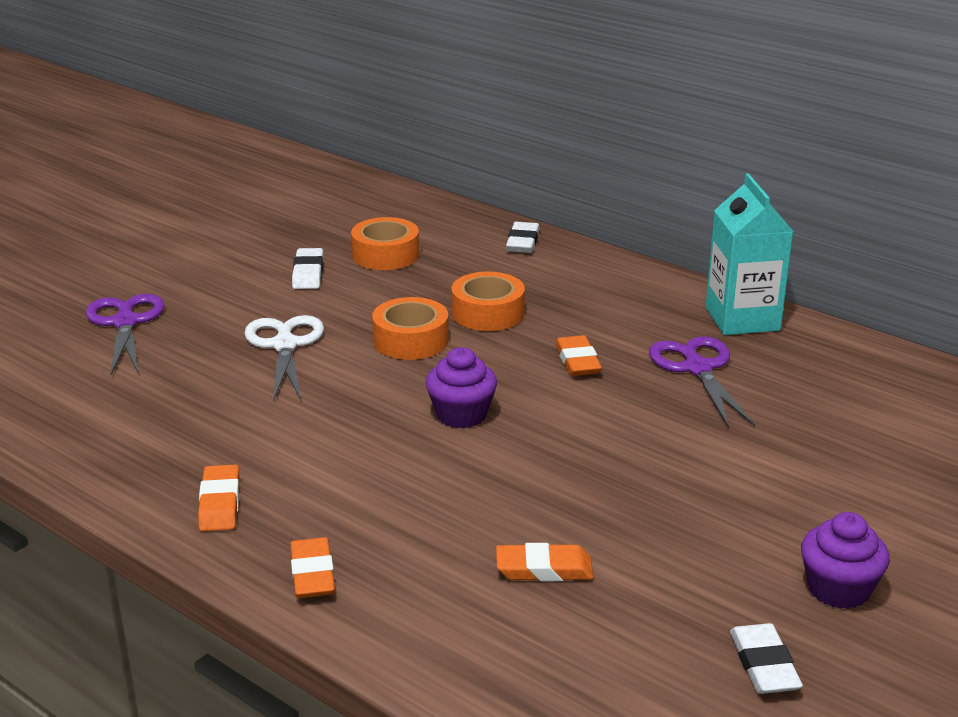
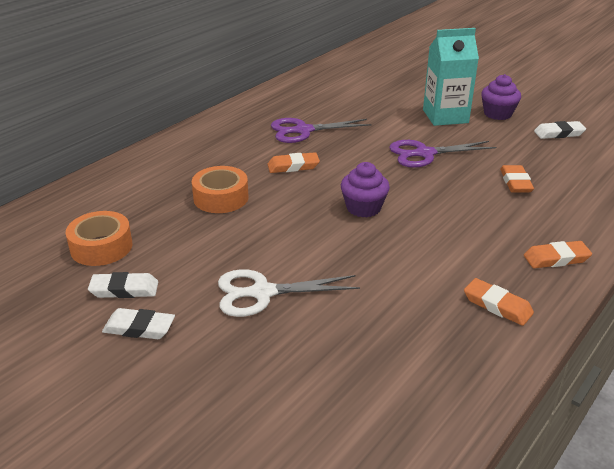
camera: 90 degrees left, 5 degrees up
purple scissors [86,294,164,374] -> purple scissors moved to [389,140,496,168]
orange eraser [198,464,240,531] -> orange eraser turned 45 degrees clockwise [464,278,534,326]
orange tape [372,297,449,360] -> none
white eraser [506,222,540,253] -> white eraser moved to [102,308,175,339]
turquoise carton [706,173,794,335] -> turquoise carton moved to [423,28,479,126]

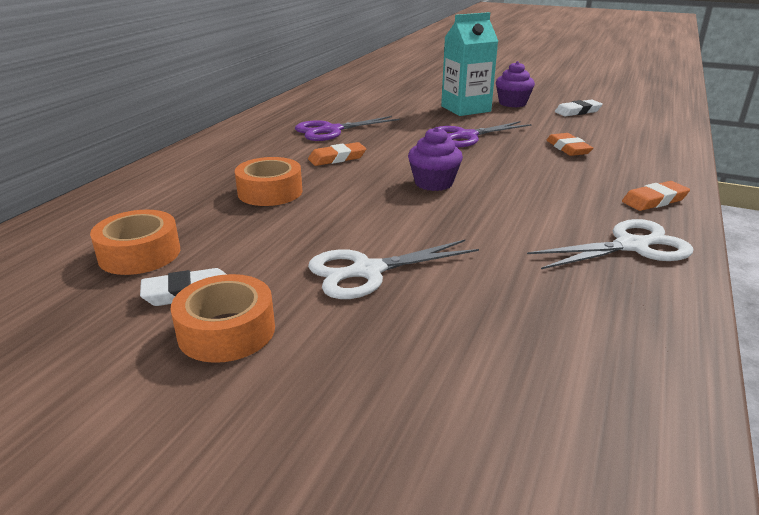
camera: 15 degrees left, 5 degrees down
white eraser [102,308,175,339] -> orange tape [171,274,275,363]
orange eraser [464,278,534,326] -> white scissors [527,219,693,269]

